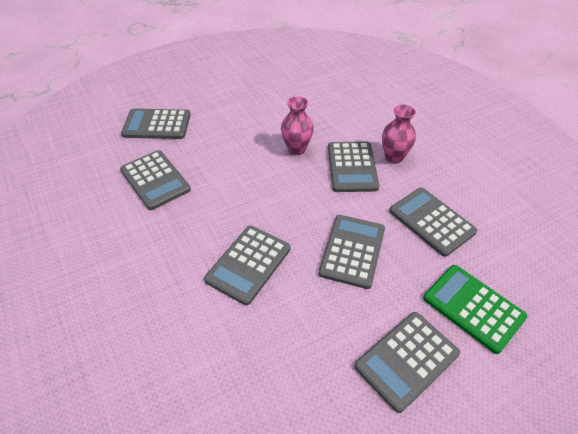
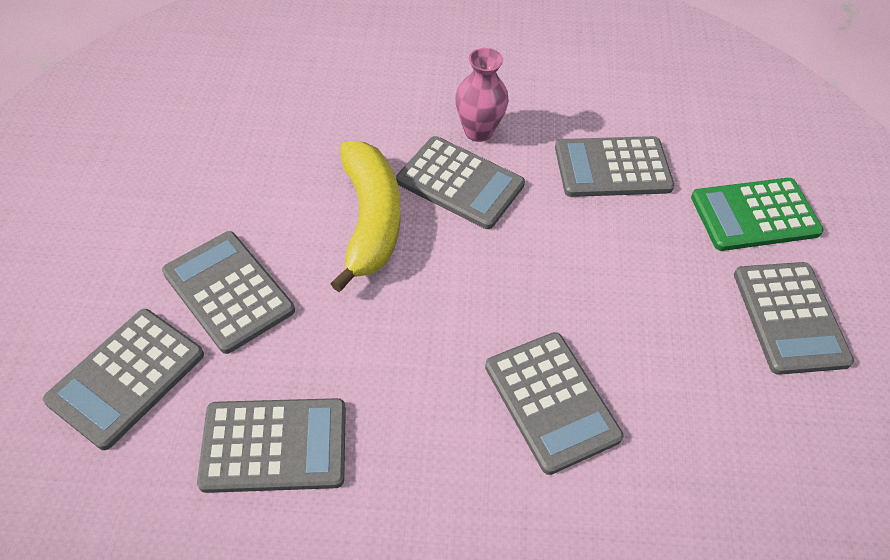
camera: 60 degrees left, 5 degrees up
pink vase [281,96,314,155] -> yellow banana [330,141,400,292]
grey calculator [319,215,385,289] -> grey calculator moved to [162,231,295,354]

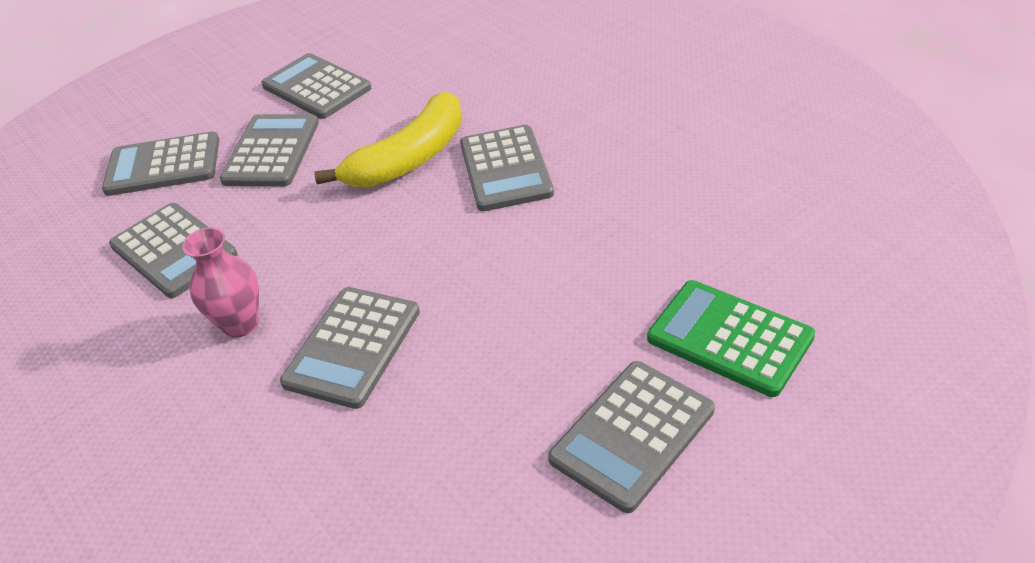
camera: 55 degrees right, 10 degrees down
pink vase [455,48,509,142] -> pink vase moved to [182,227,259,338]
grey calculator [555,136,674,197] -> grey calculator moved to [261,53,371,119]

